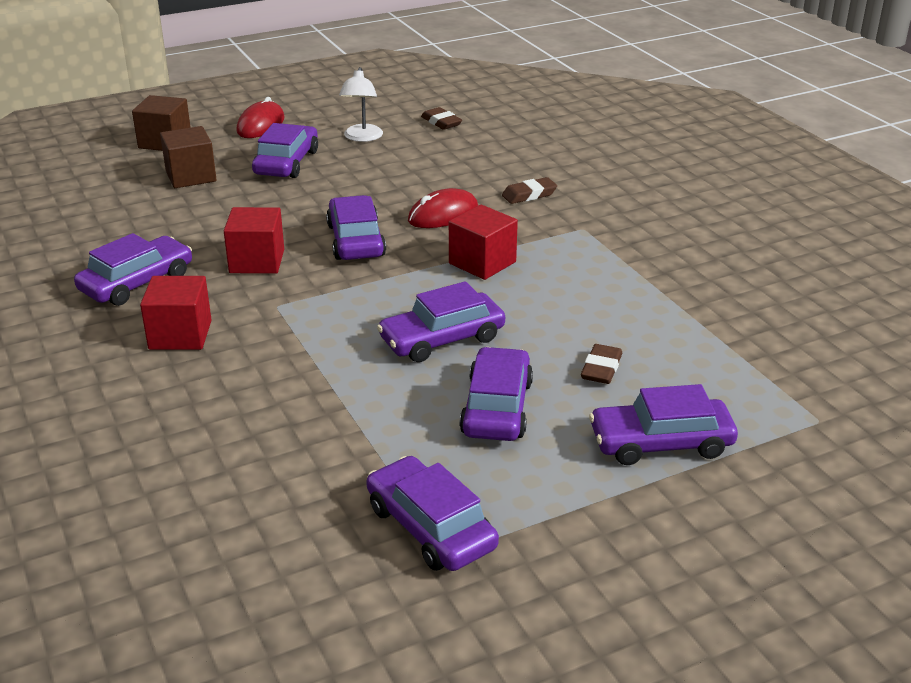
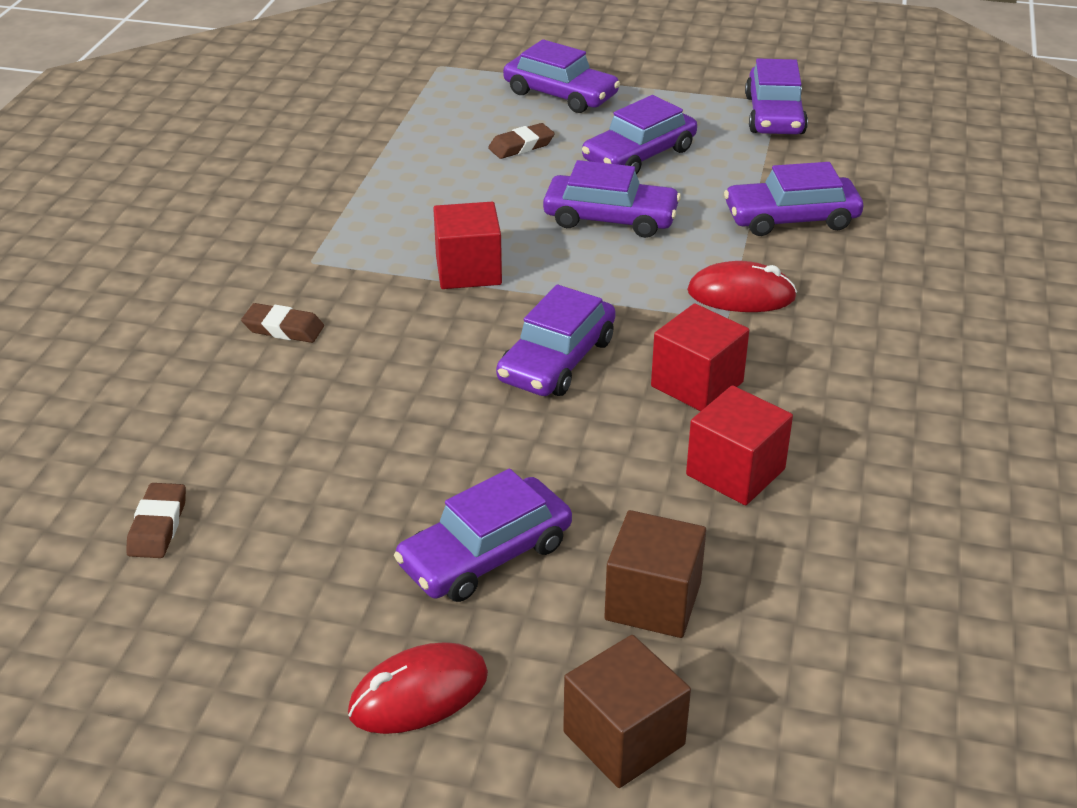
camera: 140 degrees left, 5 degrees up
purple car [74,233,192,306] -> purple car moved to [724,162,863,236]
red cube [140,276,212,350] -> red cube moved to [686,385,793,505]
white lamp [339,67,383,142] -> none
red mouse [408,188,478,228] -> red mouse moved to [687,261,797,312]

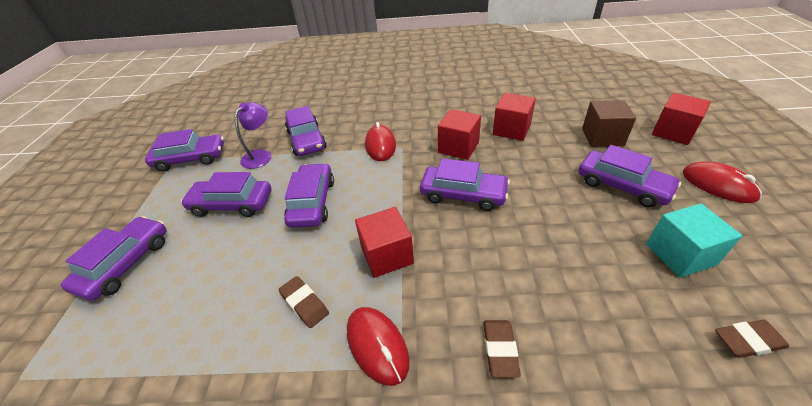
camera: 100 degrees left, 5 degrees up
brown eraser [488,123,555,159] -> brown eraser moved to [279,276,329,328]
brown cube [563,635,691,788] -> red cube [652,93,711,145]
purple car [582,95,697,175] -> purple car turned 150 degrees clockwise [181,172,272,217]
none -> purple lamp [235,102,271,169]
none -> red mouse [347,307,409,386]
none -> turquoise cube [646,203,742,278]

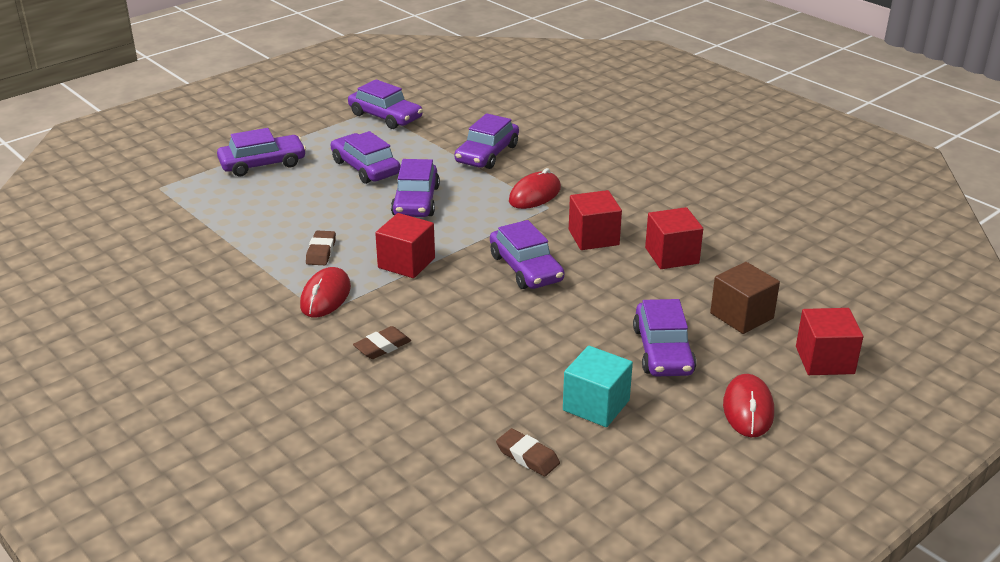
camera: 45 degrees right, 10 degrees down
purple lamp [235,102,271,169] -> none
purple car [284,163,334,228] -> purple car turned 135 degrees clockwise [391,159,440,217]

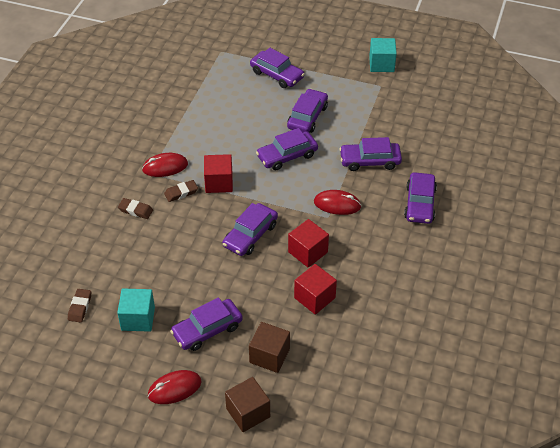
camera: 60 degrees right, 15 degrees up
brown eraser [306,231,336,265] -> brown eraser moved to [164,180,198,202]
purple car [348,79,423,129] -> purple car moved to [404,172,437,224]
red cube [796,308,863,375] -> brown cube [225,377,270,432]
none -> turquoise cube [369,38,397,72]

